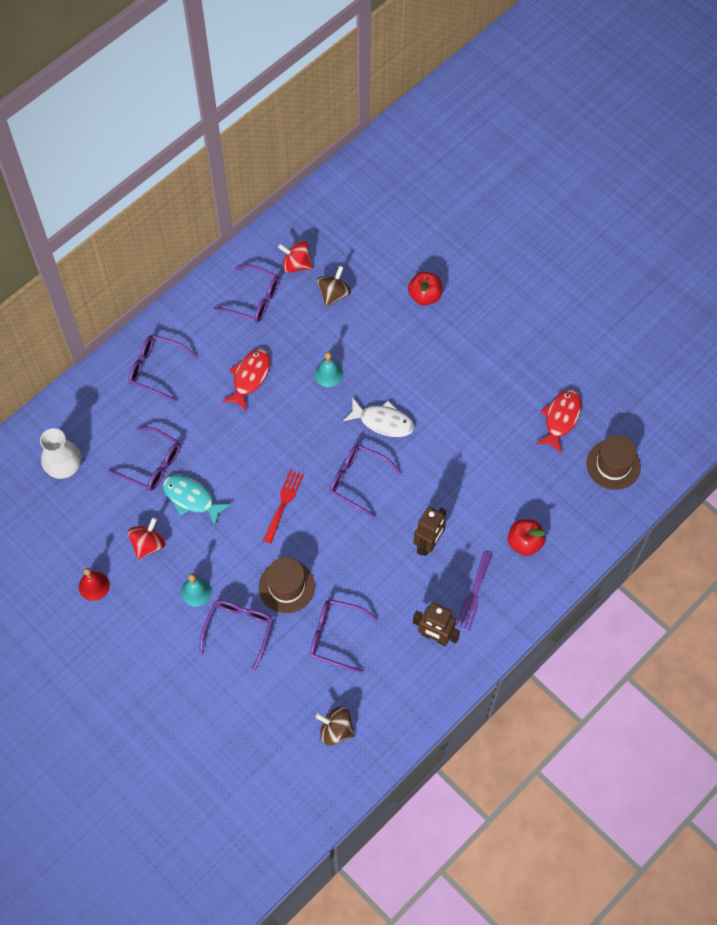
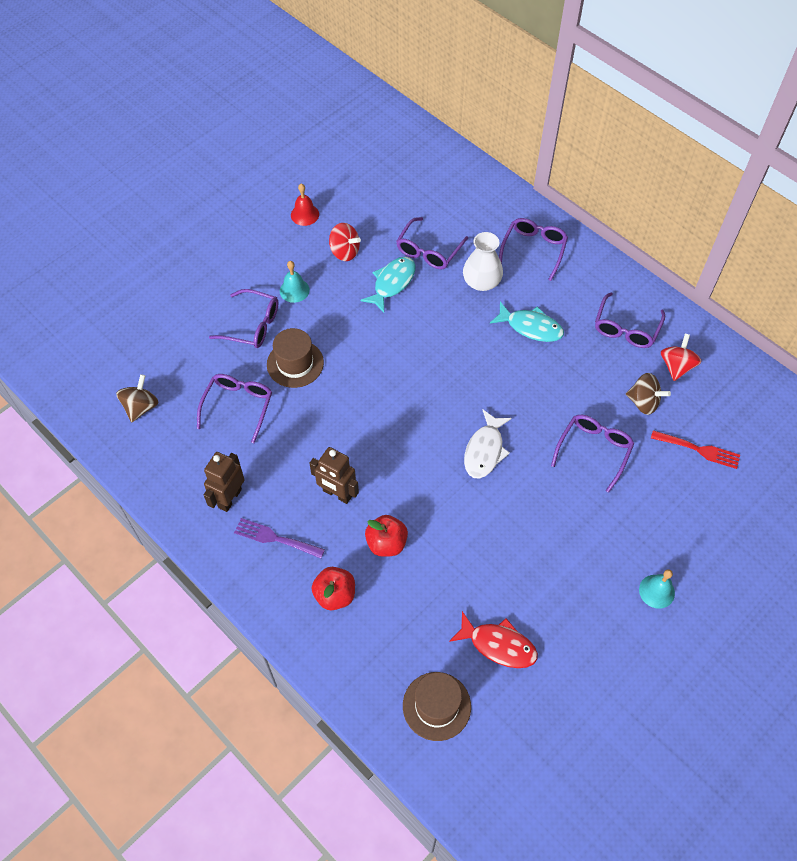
camera: 90 degrees right, 5 degrees down
white vase [40,428,81,479] -> white vase moved to [463,232,503,291]
red fish [222,349,270,411] -> turquoise fish [490,302,564,342]
red fork [263,470,304,543] -> red fork moved to [651,430,740,469]
turquoise bell [314,352,343,387] -> turquoise bell moved to [639,570,675,609]
purple glasses [329,444,401,518] -> purple glasses moved to [551,415,634,493]
red apple [408,272,442,306] -> red apple moved to [365,515,408,557]

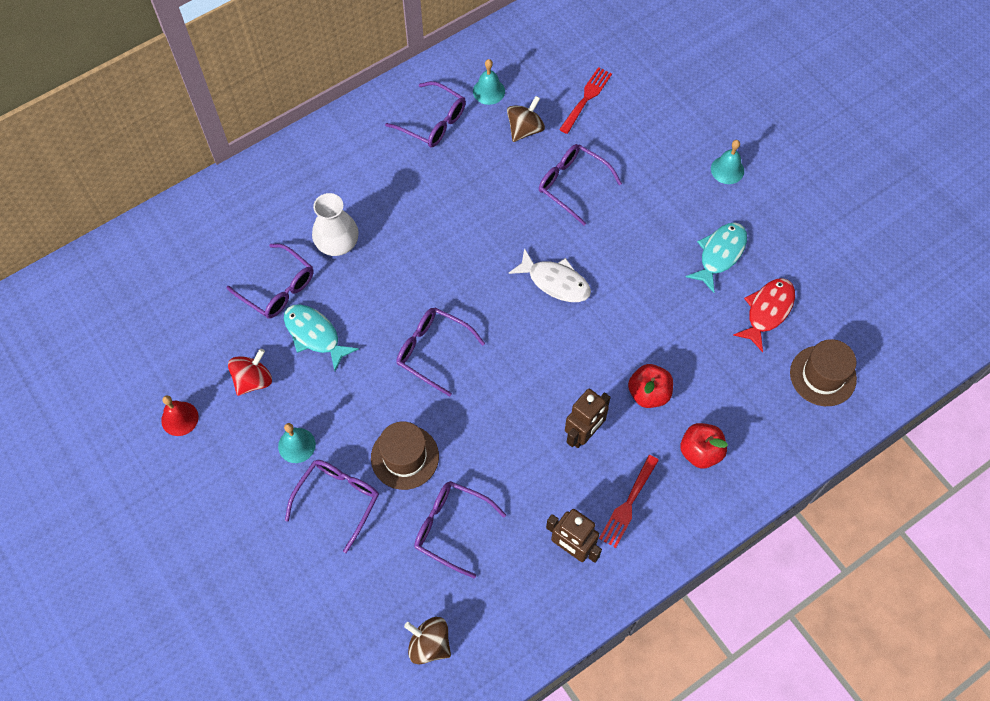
camera: 80 degrees left, 5 degrees up
purple fork [234,518,325,558] -> red fork [599,455,659,548]
turquoise fish [490,302,564,342] -> turquoise fish moved to [686,222,747,293]
purple glasses [499,218,568,281] -> purple glasses moved to [396,307,485,396]
red spinning top [661,334,702,381] -> turquoise bell [473,59,505,105]

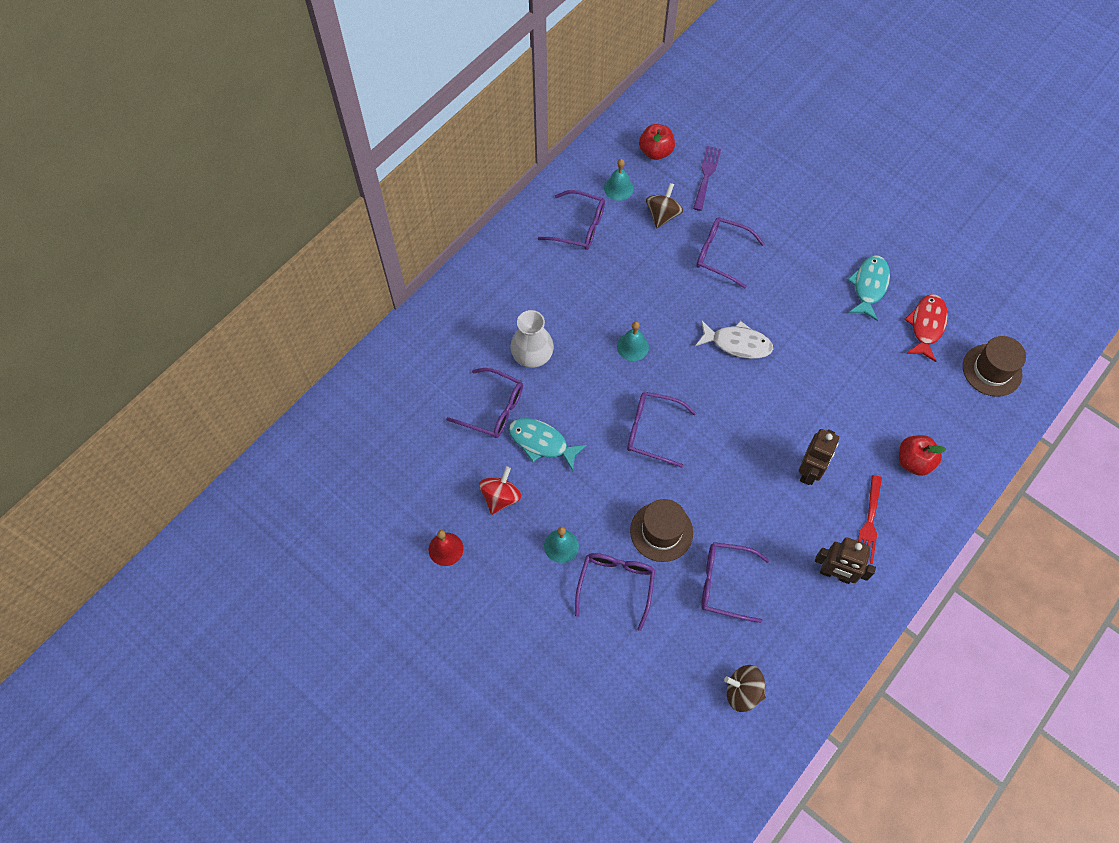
camera: 15 degrees left, 0 degrees up
red fork [559,67,612,134] -> purple fork [693,146,721,211]
red apple [628,364,673,408] -> red apple moved to [639,124,675,160]
turquoise bell [711,140,744,184] -> turquoise bell moved to [617,321,649,361]

